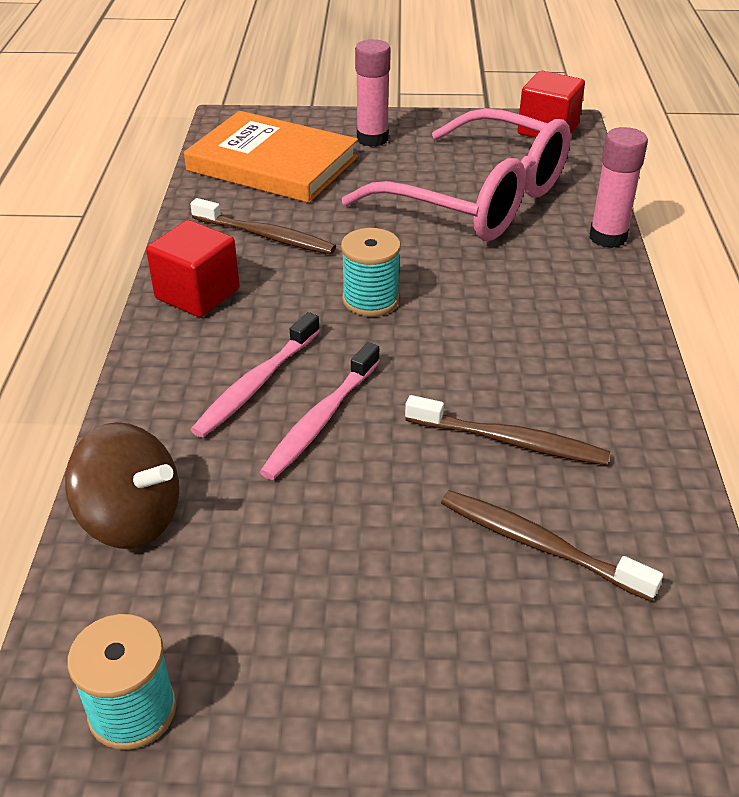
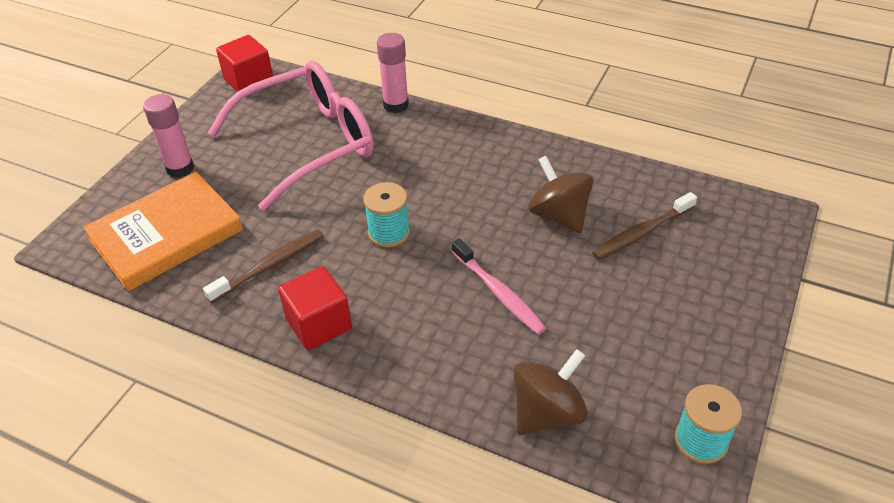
camera: 65 degrees left, 5 degrees up
pink toothbrush [191,312,320,438] -> none
brown toothbrush [405,395,610,465] -> brown spinning top [528,156,594,233]

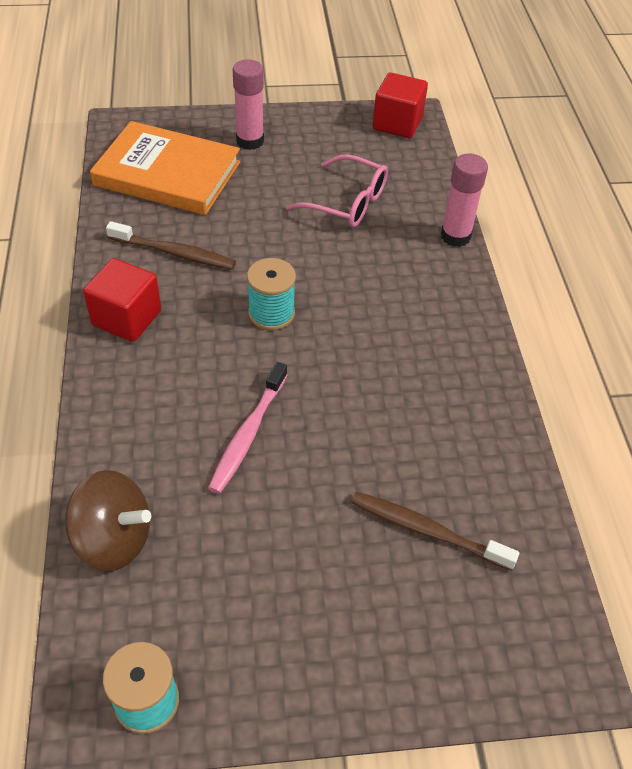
camera: 55 degrees right, 5 degrees up
pink glasses [208,61,374,211] -> pink glasses [286,154,388,227], size x0.55
brown spinning top [528,156,594,233] -> none

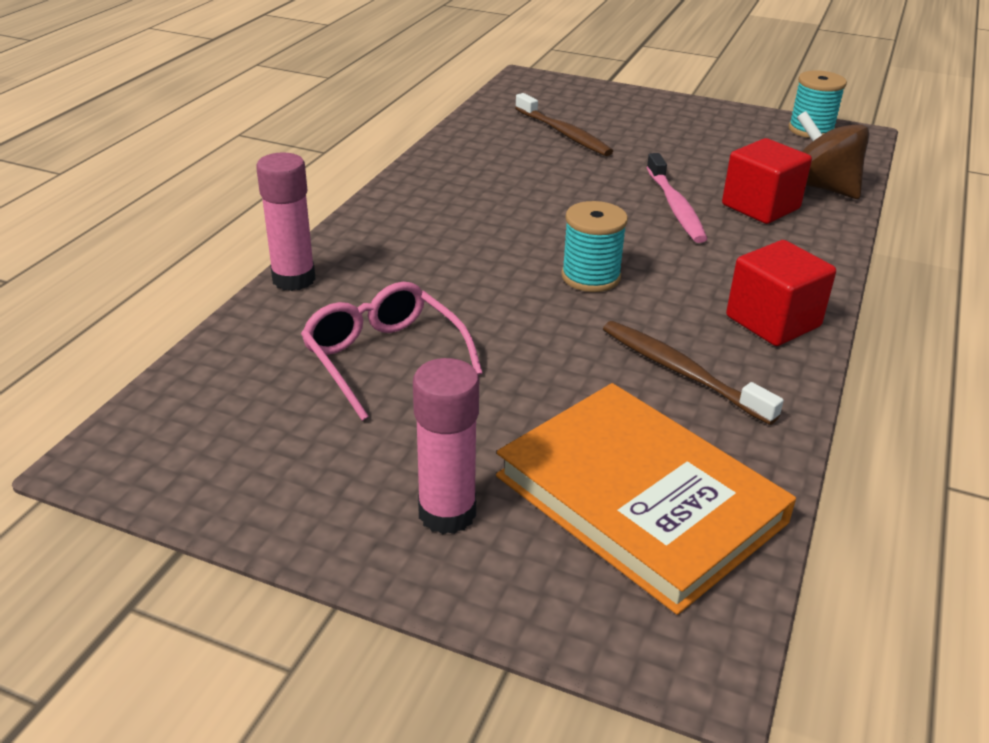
camera: 150 degrees left, 15 degrees down
pink toothbrush [208,362,287,494] -> pink toothbrush turned 120 degrees clockwise [646,153,707,243]
red cube [373,72,428,138] -> red cube moved to [722,138,812,224]

